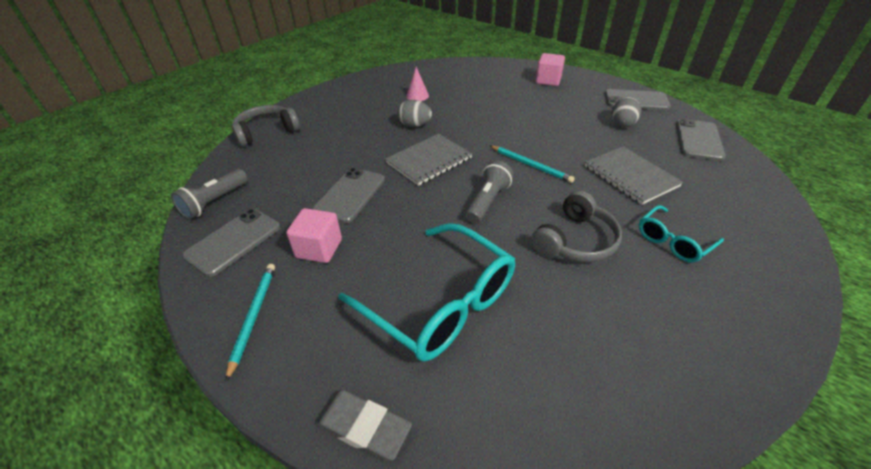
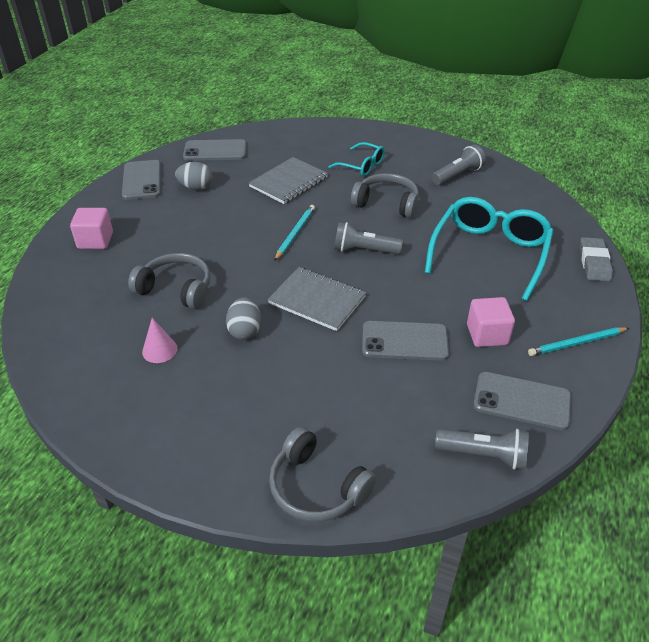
camera: 110 degrees left, 0 degrees up
none -> grey headphones [128,253,211,309]
none -> grey flashlight [432,145,486,185]

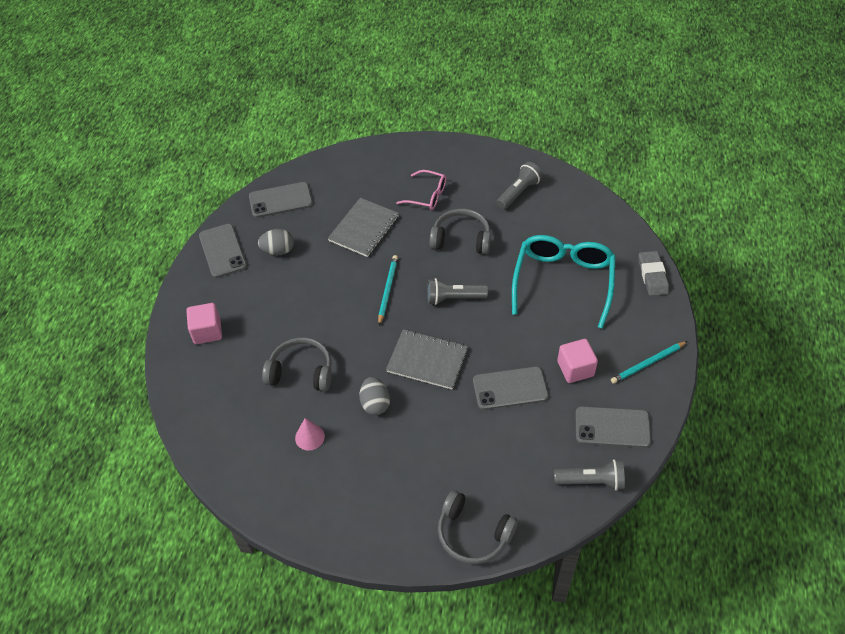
camera: 10 degrees left, 10 degrees up
turquoise glasses [328,142,385,176] -> pink glasses [396,170,446,210]

